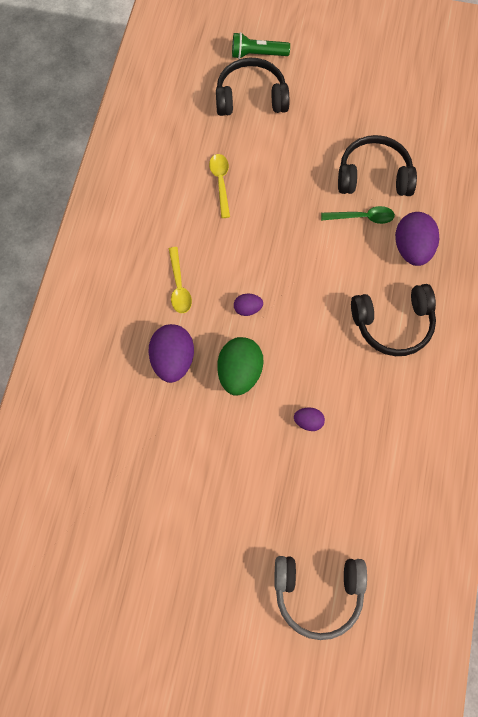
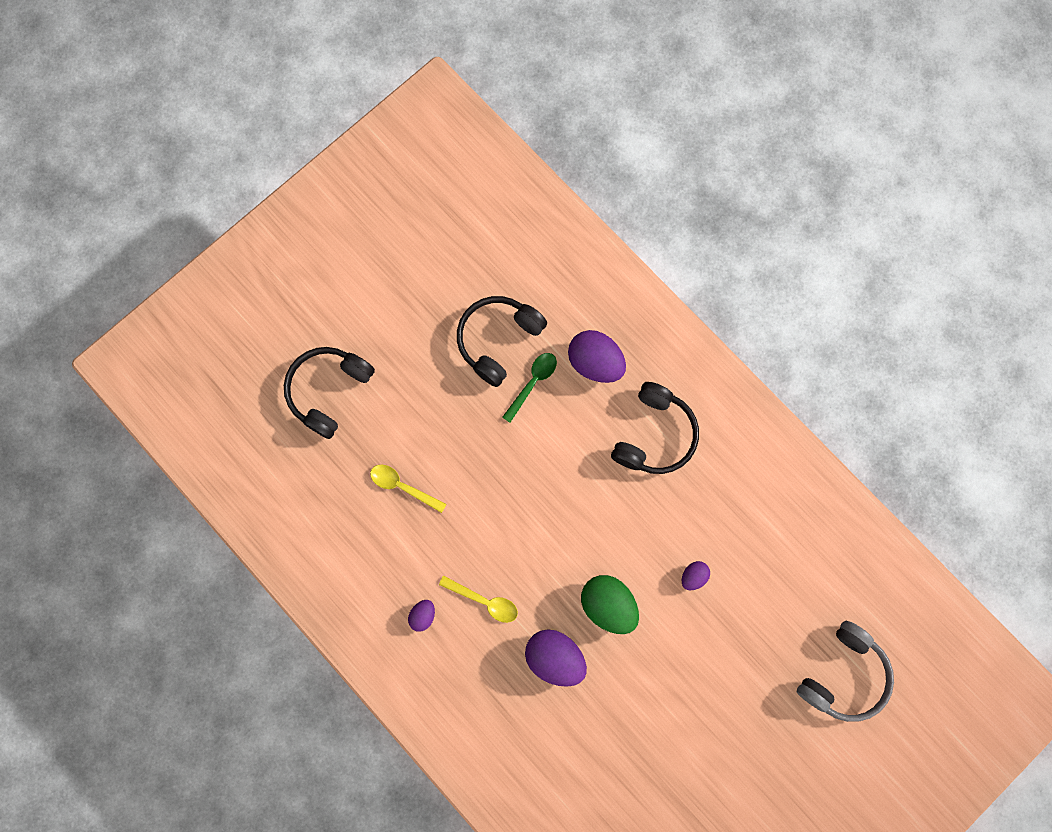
camera: 55 degrees left, 10 degrees up
green flashlight [232,32,290,59] -> none
purple egg [234,294,263,316] -> purple egg moved to [408,600,435,632]

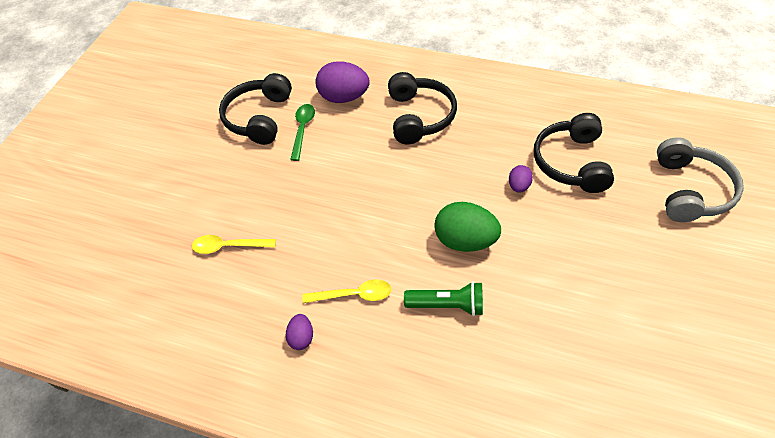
camera: 25 degrees left, 25 degrees down
black headphones [284,347,375,439] -> black headphones moved to [534,113,614,193]
purple egg [525,629,587,687] -> green flashlight [404,282,483,316]

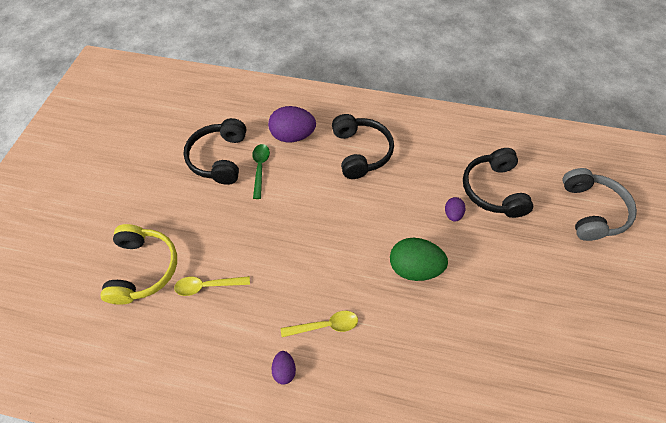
camera: 10 degrees left, 5 degrees up
green flashlight [404,282,483,316] -> none
none -> yellow headphones [100,224,177,305]

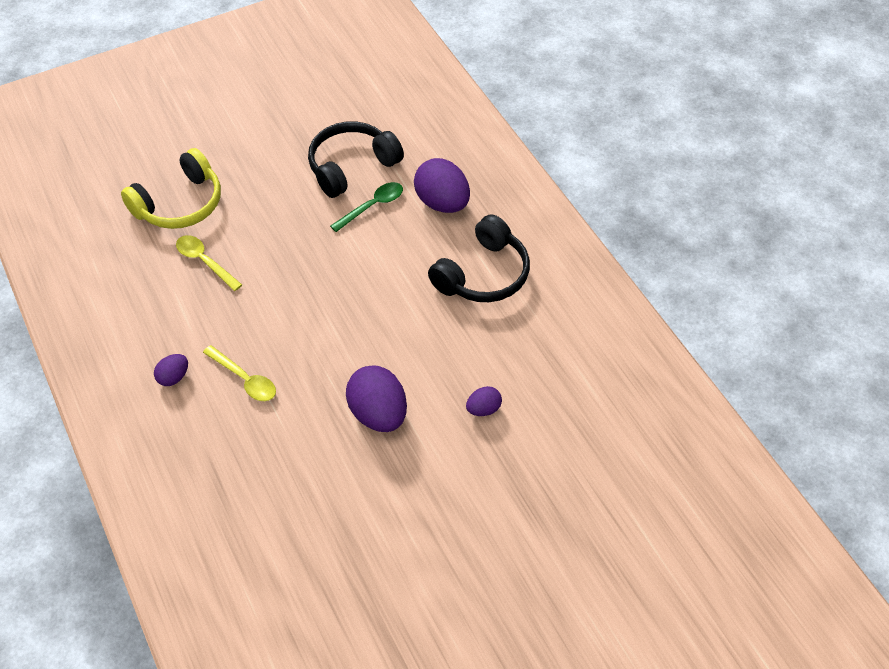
camera: 50 degrees right, 5 degrees down
green egg [390,238,448,281] -> purple egg [346,365,407,432]
black headphones [463,148,533,218] -> none
grey headphones [563,168,637,241] -> none

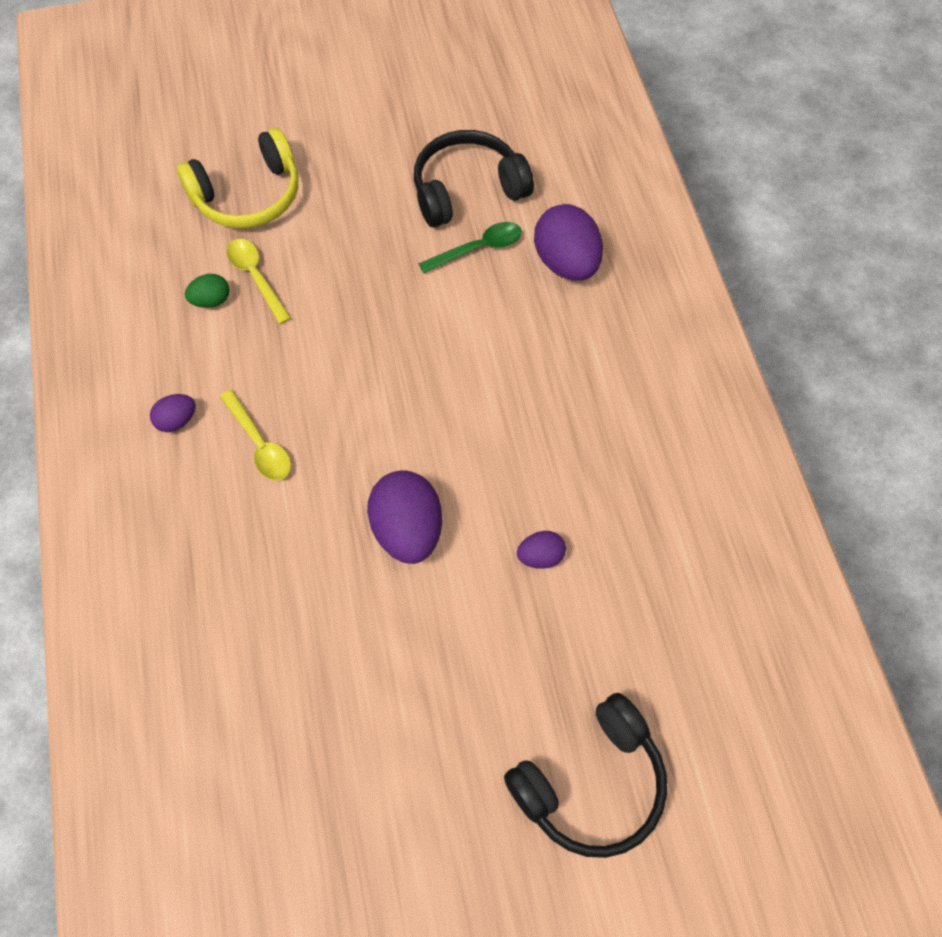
camera: 15 degrees right, 10 degrees up
black headphones [428,215,530,302] -> black headphones moved to [504,693,667,858]
none -> green egg [185,274,230,308]

